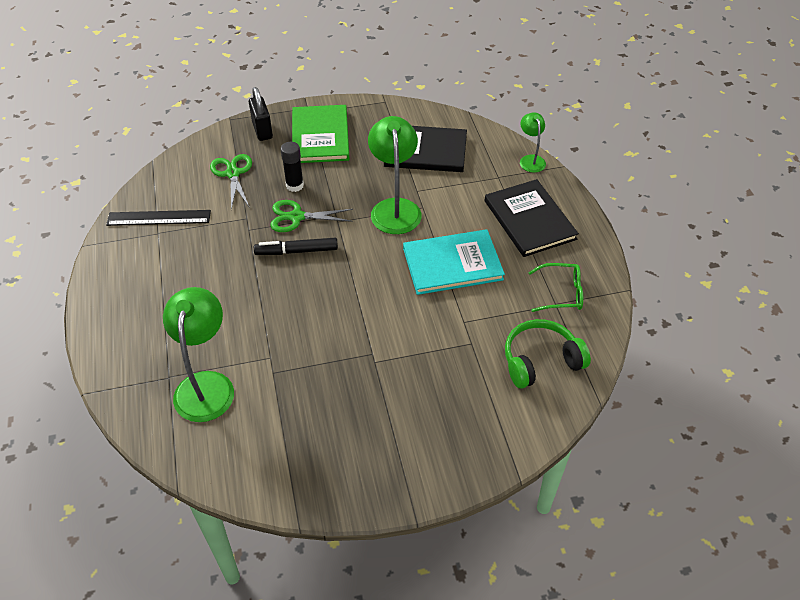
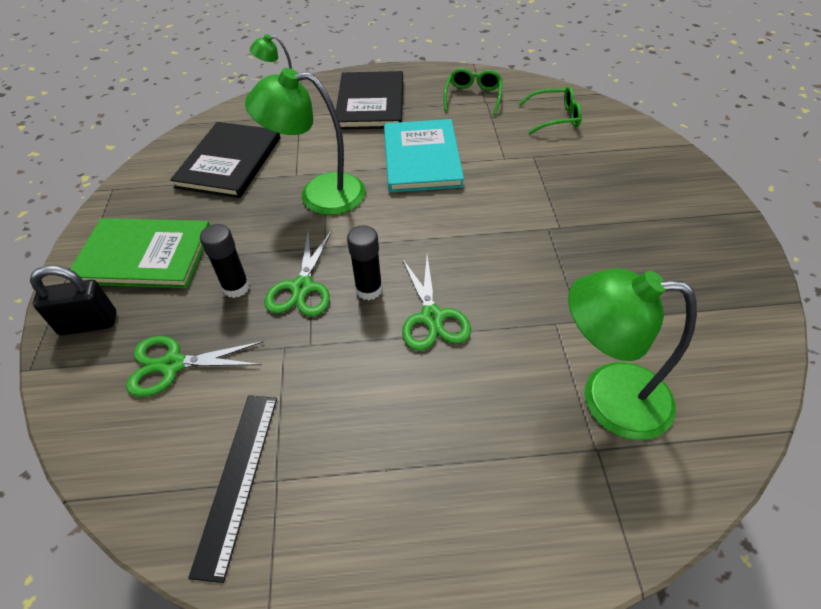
camera: 80 degrees left, 0 degrees up
black marker [254,238,338,255] -> black glue stick [347,225,383,300]
black book [485,179,579,257] -> black book turned 75 degrees counterclockwise [336,71,403,129]
green headphones [505,319,591,389] -> green glasses [518,86,582,134]
none -> green scissors [402,256,471,351]

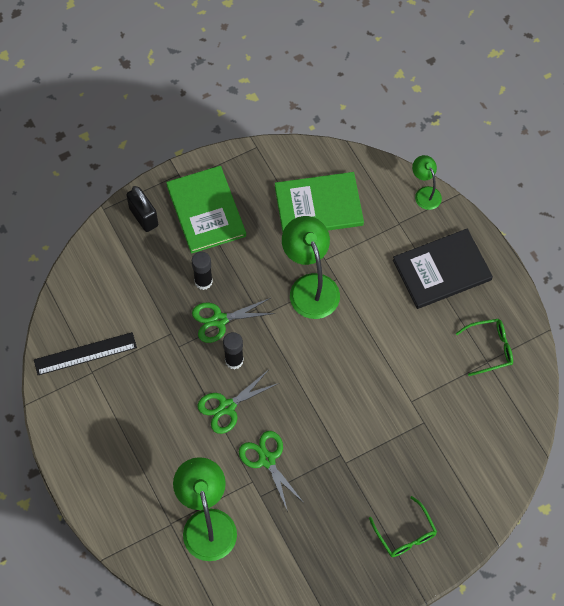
camera: 65 degrees right, 15 degrees up
green scissors [126,336,263,397] -> green scissors moved to [239,431,305,512]
black book [170,122,280,198] -> green book [275,172,364,232]
turquoise book [384,119,464,192] -> none
green glasses [518,86,582,134] -> green glasses moved to [369,496,437,557]

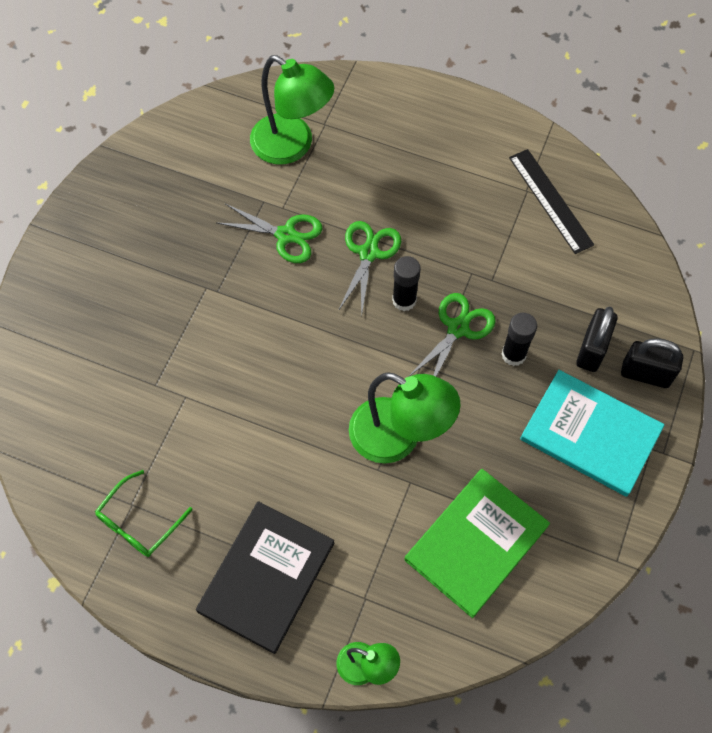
camera: 140 degrees right, 0 degrees up
black ruler [34,332,137,375] -> black ruler turned 60 degrees counterclockwise [509,149,594,254]
green book [166,166,246,254] -> turquoise book [520,370,665,497]
green glasses [369,496,437,557] -> none
none -> black padlock [576,306,617,372]

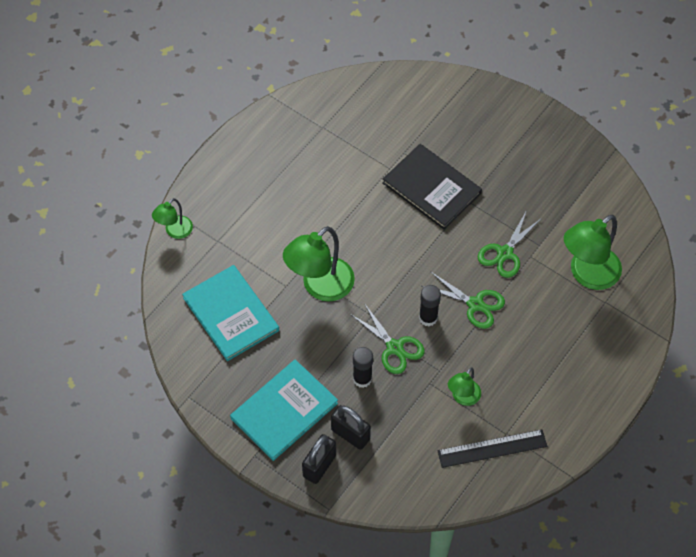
camera: 105 degrees right, 5 degrees down
green glasses [95,470,193,557] -> none
black book [196,501,334,654] -> black book moved to [382,144,482,230]
green book [404,469,550,618] -> turquoise book [182,265,279,361]
none -> green lamp [448,367,481,406]

